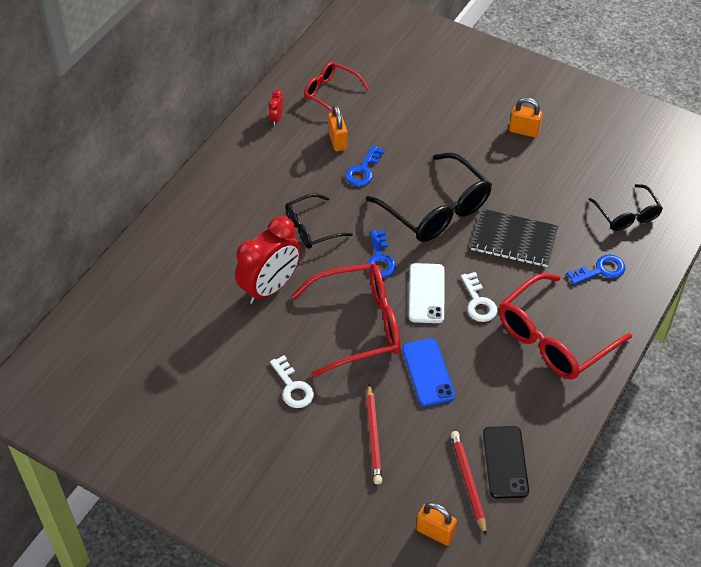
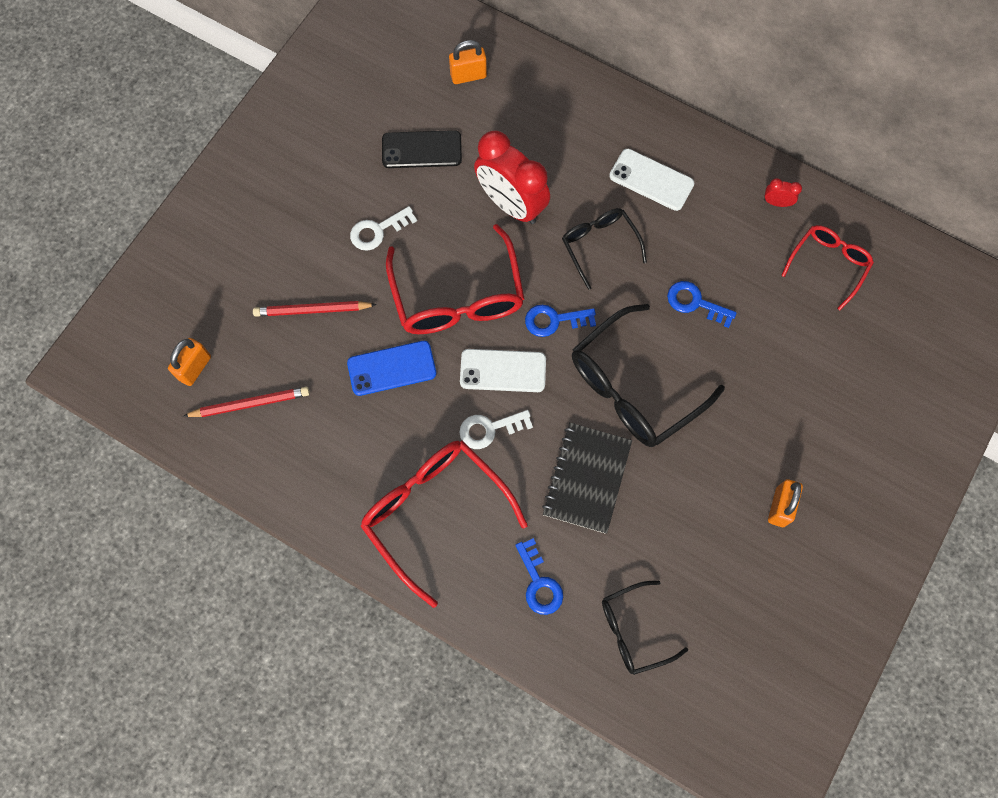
camera: 90 degrees right, 20 degrees up
orange padlock [328,105,347,151] -> orange padlock moved to [449,40,487,84]
black phone [483,426,529,498] -> black phone moved to [382,130,462,168]
none -> white phone [609,149,694,211]

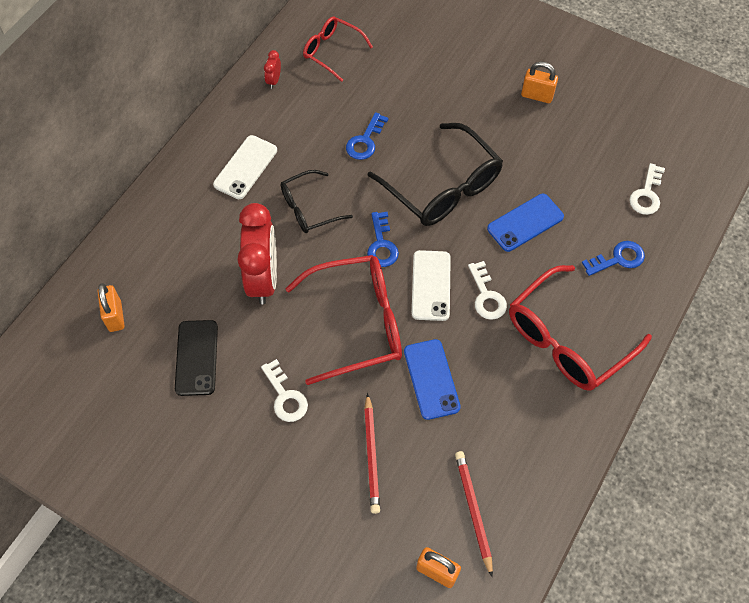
camera: 90 degrees left, 10 degrees down
red clock [474,130,550,224] -> red clock turned 45 degrees counterclockwise [237,203,277,304]
black notebook [542,422,632,534] -> blue phone [487,194,564,252]
black glasses [602,581,688,675] -> white key [629,163,665,215]

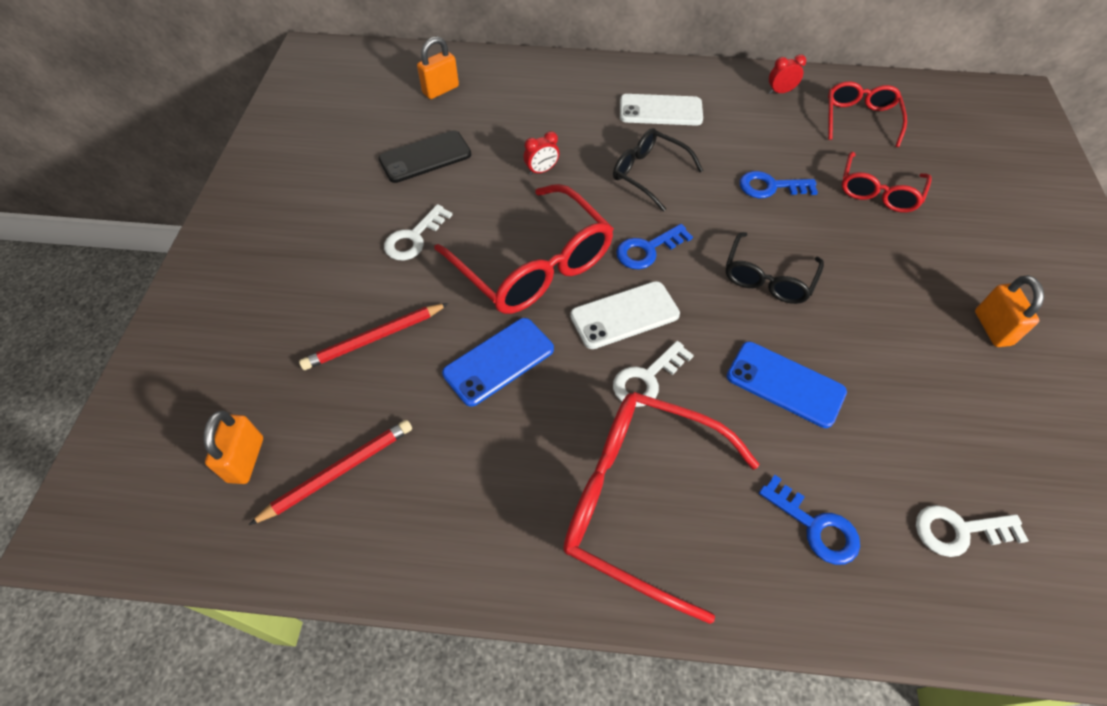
camera: 65 degrees right, 5 degrees down
red clock [237,203,277,304] -> red clock [523,131,559,175], size x0.41
black glasses [367,123,503,226] -> black glasses [726,232,824,304], size x0.58
none -> red glasses [842,152,932,212]

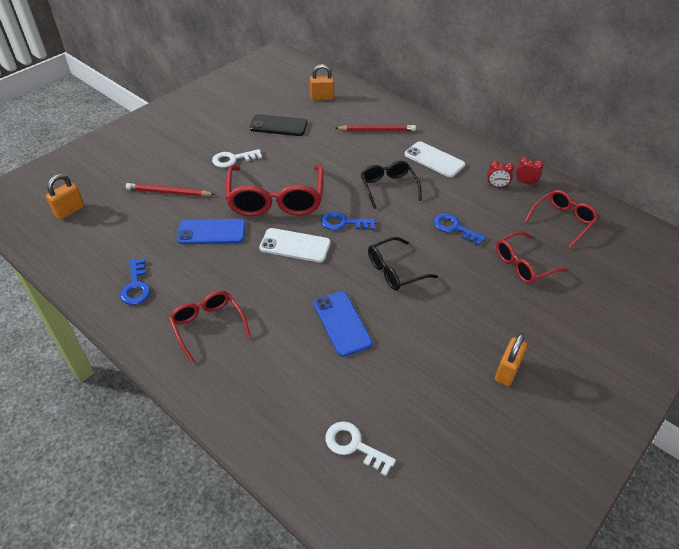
camera: 35 degrees right, 10 degrees down
red pencil [249,420,412,525] -> red pencil moved to [336,125,416,131]
red clock [523,131,559,175] -> red clock moved to [487,161,514,188]
red glasses [563,392,759,624] -> red glasses [169,291,251,363], size x0.58
white key [613,341,694,407] -> none
blue key [759,475,860,565] -> blue key moved to [120,258,151,305]

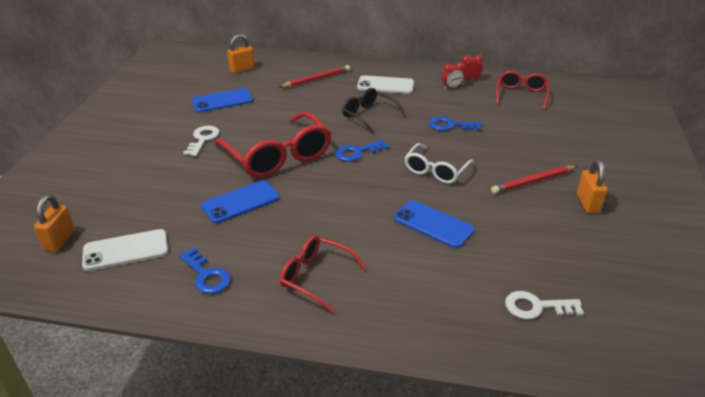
camera: 30 degrees left, 10 degrees down
red pencil [126,183,215,197] -> red pencil moved to [491,165,577,194]
white key [212,149,262,168] -> white key turned 150 degrees clockwise [183,126,220,156]
black phone [250,114,307,136] -> blue phone [192,88,253,113]
white phone [259,228,331,263] -> white phone moved to [82,229,168,271]
black glasses [368,237,438,291] -> white glasses [404,143,474,184]
red glasses [496,231,567,284] -> none

